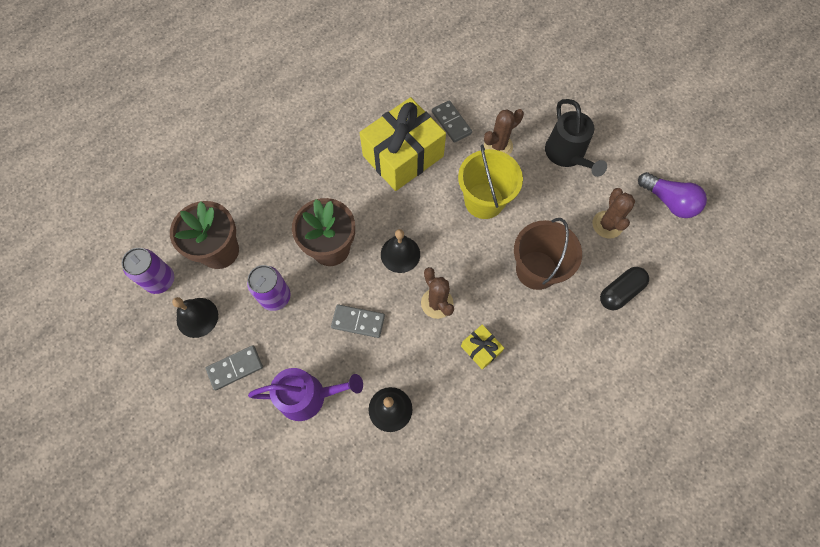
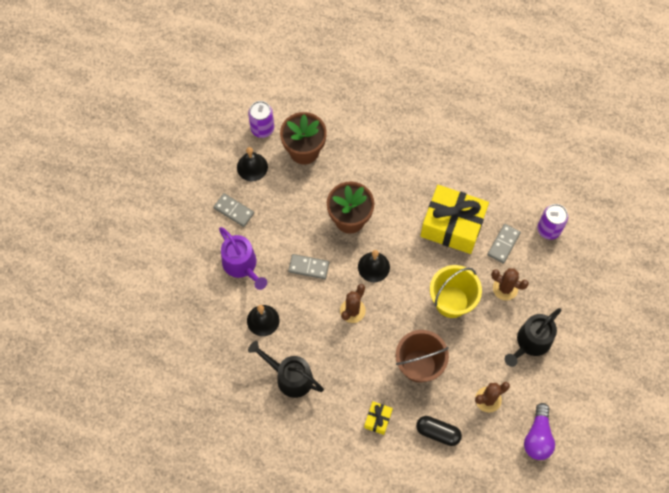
camera: 60 degrees right, 0 degrees up
purple can [247,265,290,311] -> purple can moved to [537,204,568,240]
grey domino [331,304,385,338] -> grey domino turned 60 degrees counterclockwise [288,254,329,279]
yellow gift [461,324,504,370] -> yellow gift moved to [364,401,393,435]
none -> black watering can [248,341,324,398]

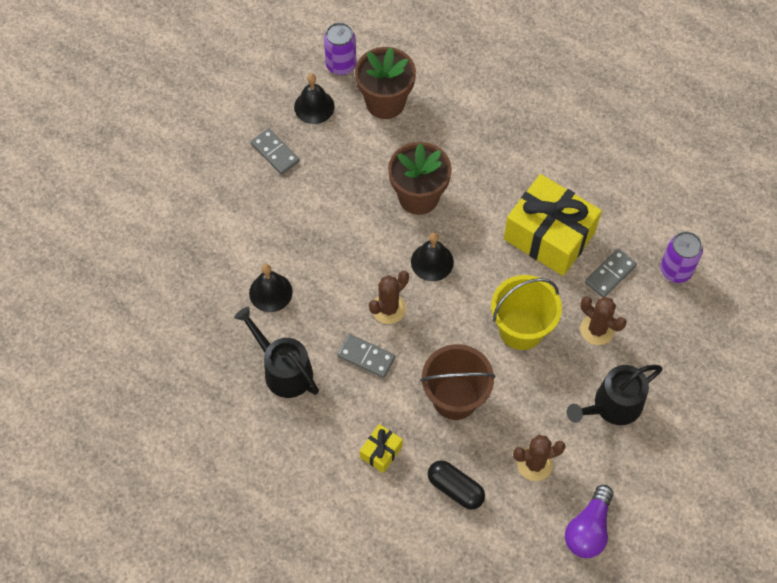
camera: 15 degrees right, 5 degrees down
purple watering can [219,227,267,290] -> none
grey domino [288,254,329,279] -> grey domino moved to [337,334,395,378]

